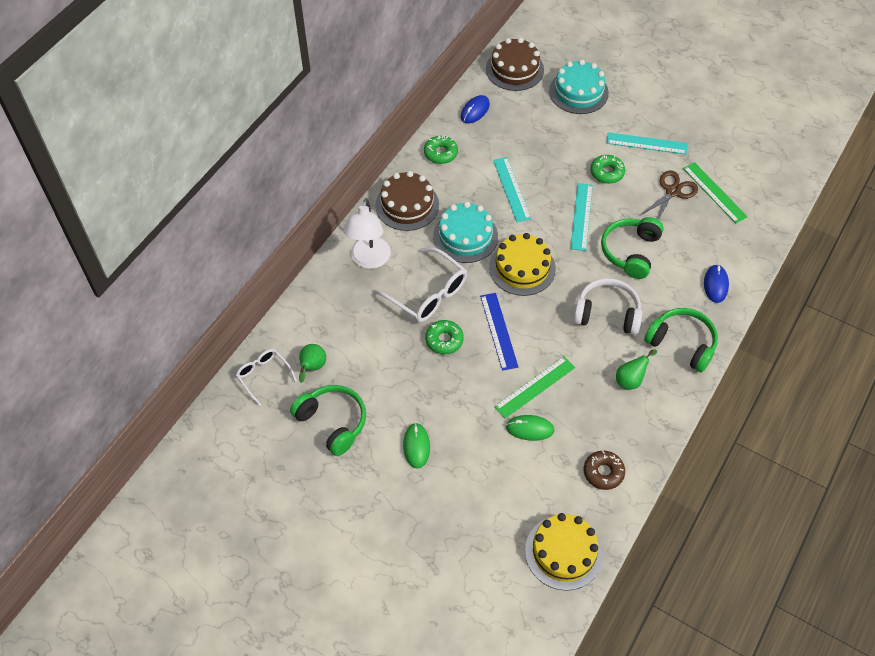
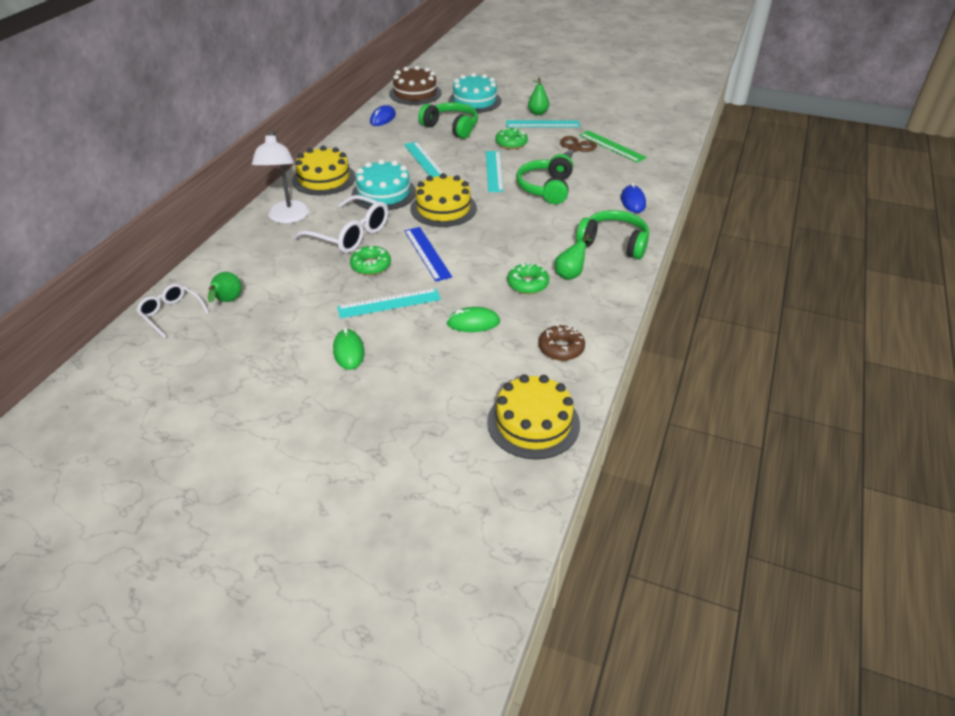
camera: 10 degrees left, 15 degrees down
green headphones [290,385,366,456] -> green headphones moved to [418,102,478,139]
brown cake [375,171,439,231] -> yellow cake [292,146,356,195]
green donut [424,135,458,164] -> green donut moved to [507,263,549,294]
green ruler [494,357,575,419] -> none
white headphones [573,278,642,335] -> none
none -> turquoise ruler [337,288,441,318]
none -> green pear [528,78,549,115]

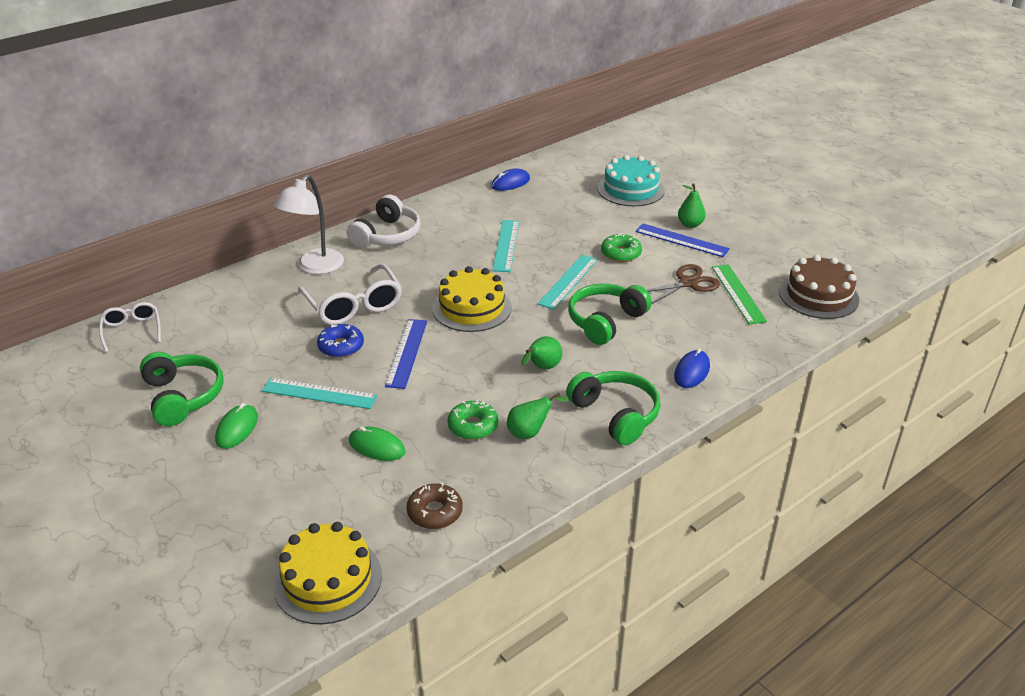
camera: 30 degrees right, 5 degrees down
green pear [208,272,242,303] -> green pear moved to [521,336,562,369]
yellow cake [292,146,356,195] -> white headphones [347,194,421,248]
green donut [350,246,391,275] -> blue donut [317,324,364,358]
turquoise cake [352,159,416,210] -> none
brown cake [389,66,442,105] -> brown cake moved to [779,255,859,319]
green headphones [418,102,478,139] -> green headphones moved to [140,352,224,426]
turquoise ruler [506,120,580,127] -> blue ruler [636,224,730,257]

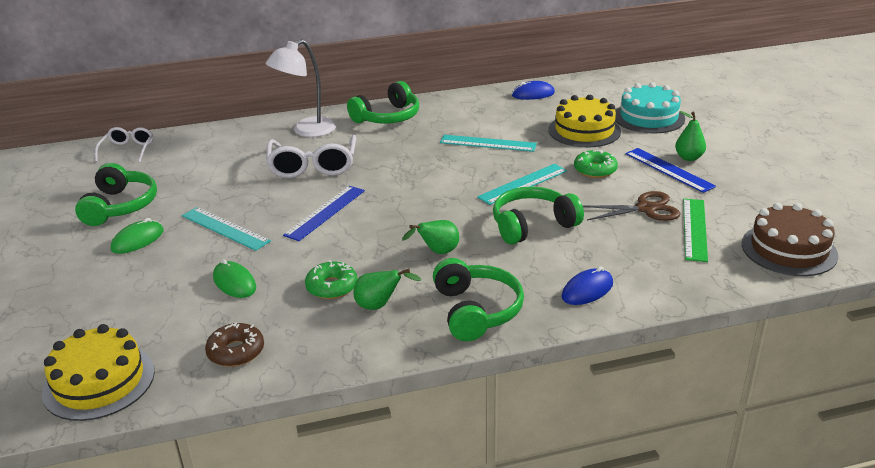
camera: 25 degrees right, 5 degrees down
blue donut [317,324,364,358] -> none
white headphones [347,194,421,248] -> green headphones [347,81,419,124]
yellow cake [432,266,512,332] -> yellow cake moved to [548,95,621,148]
turquoise ruler [493,220,519,272] -> turquoise ruler turned 75 degrees clockwise [440,135,537,152]

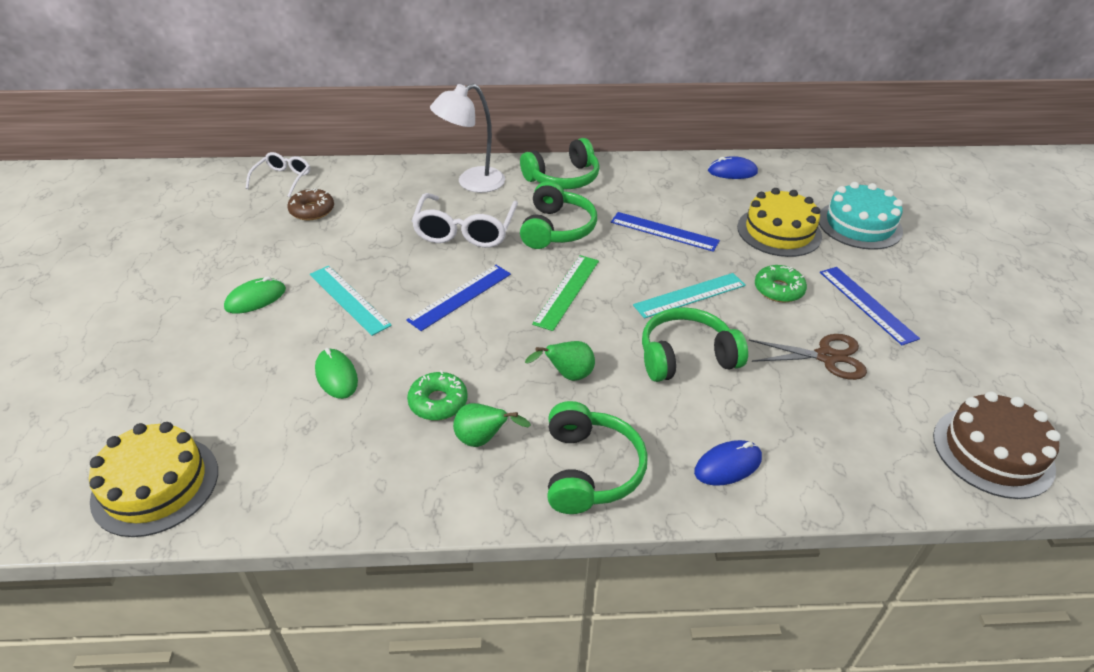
camera: 10 degrees right, 10 degrees up
green headphones [75,163,157,226] -> green headphones moved to [520,181,597,249]
brown donut [205,322,264,367] -> brown donut moved to [287,188,334,220]
turquoise ruler [440,135,537,152] -> blue ruler [611,212,720,252]
green pear [675,111,706,161] -> none
green ruler [683,199,708,262] -> green ruler moved to [532,255,599,331]

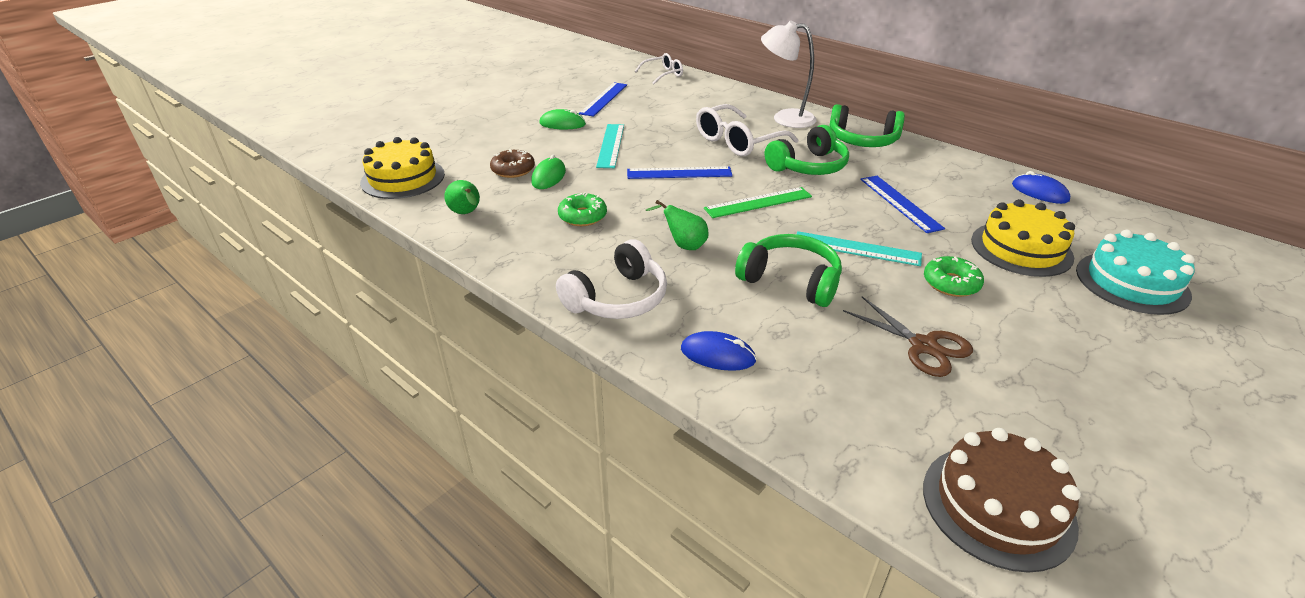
camera: 45 degrees right, 5 degrees down
brown donut [287,188,334,220] -> brown donut moved to [490,149,535,178]
green pear [453,403,531,447] -> green pear moved to [444,180,480,214]
green headphones [548,401,648,514] -> white headphones [556,239,667,319]
blue ruler [820,267,920,346] -> blue ruler moved to [579,82,627,117]

